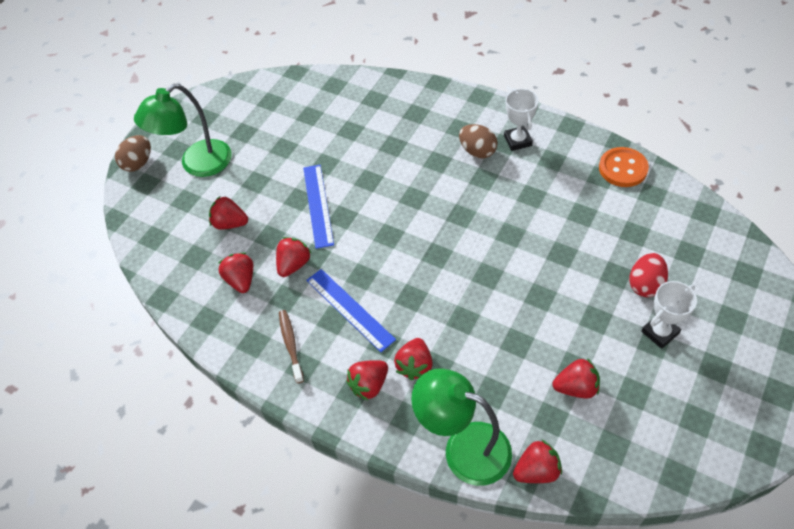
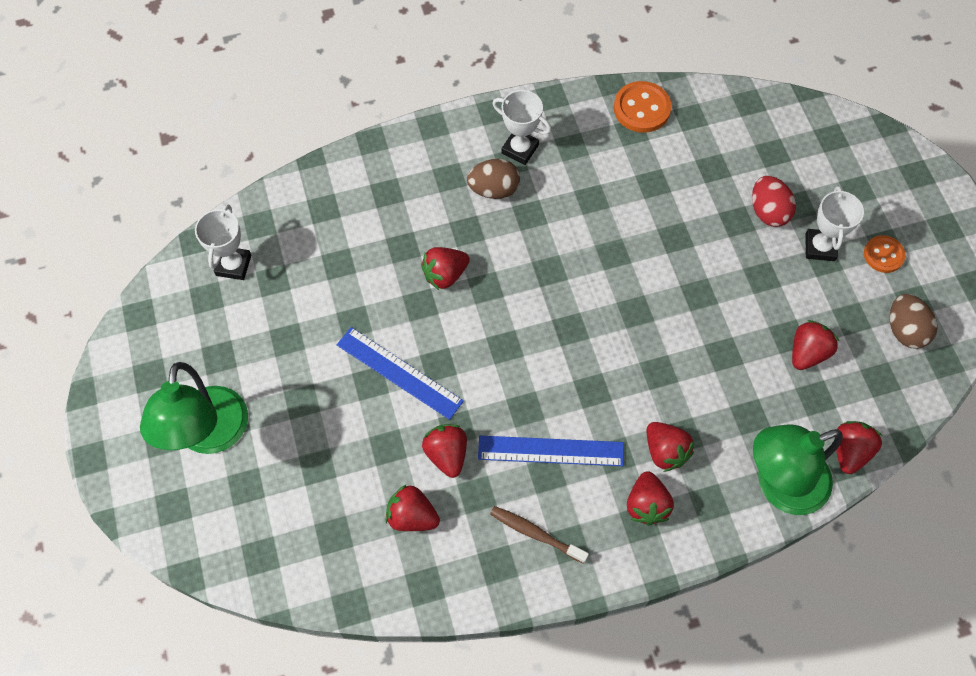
camera: 50 degrees left, 10 degrees up
brown egg [115,135,151,172] -> brown egg moved to [890,294,938,349]
red strawberry [209,196,248,230] -> red strawberry moved to [421,247,470,290]
none -> white trophy [195,205,251,280]
none -> orange button [864,235,906,273]

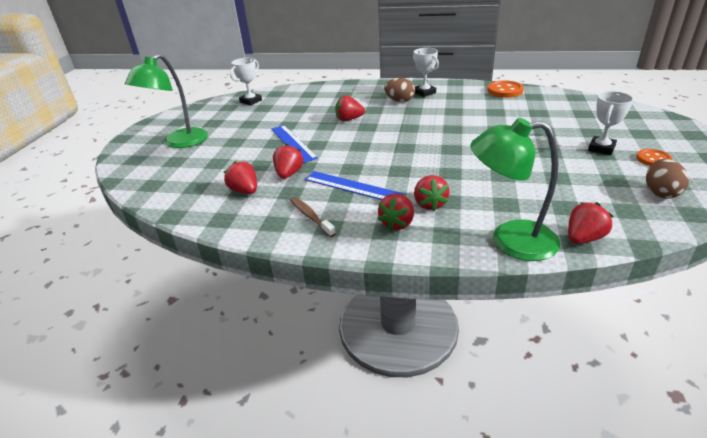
camera: 30 degrees right, 30 degrees down
red egg [752,176,796,227] -> none
red strawberry [792,320,839,370] -> none

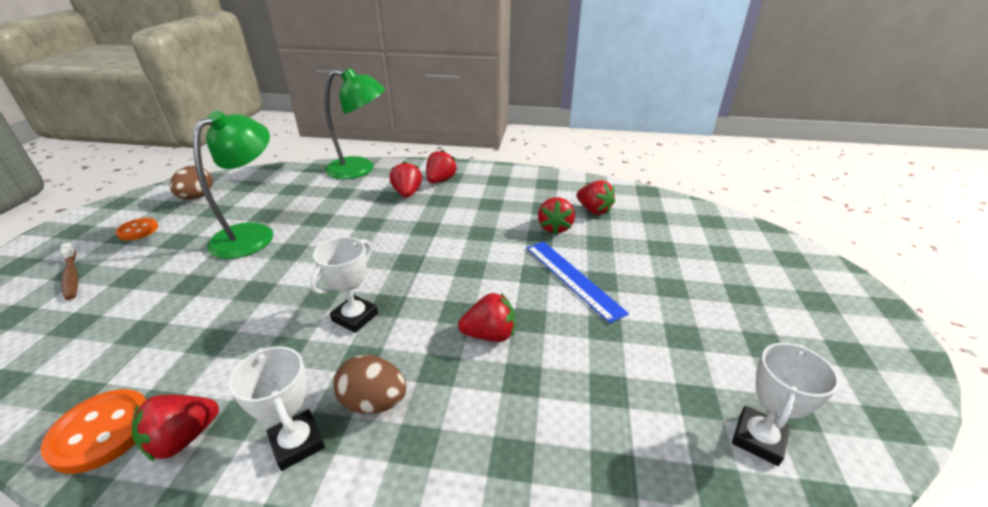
camera: 175 degrees right, 0 degrees up
green lamp [125,54,208,148] -> green lamp moved to [193,110,273,259]
brown toothbrush [290,197,336,237] -> brown toothbrush moved to [61,242,78,300]
blue ruler [305,171,403,200] -> none
red strawberry [568,202,613,244] -> red strawberry moved to [132,394,219,462]
white trophy [588,91,634,155] -> white trophy moved to [310,237,378,333]

